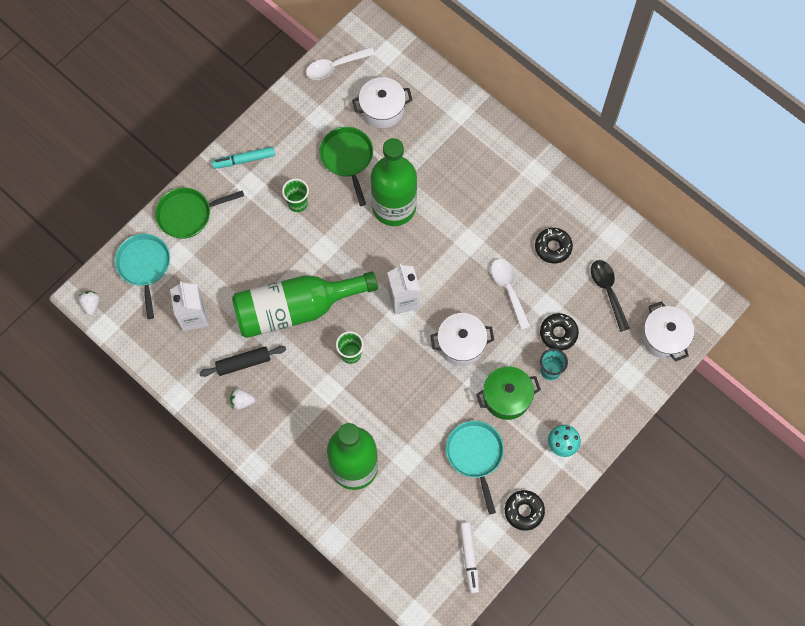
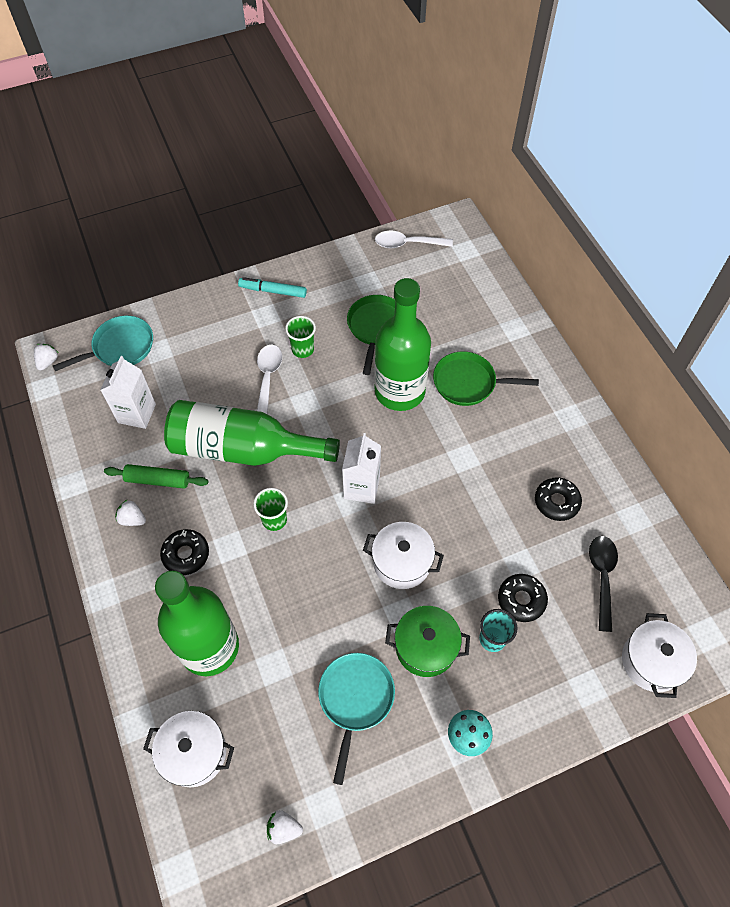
camera: 25 degrees right, 10 degrees down
turquoise pan [115,234,170,319] -> turquoise pan turned 45 degrees clockwise [53,316,153,371]
green pan [155,188,244,239] -> green pan moved to [433,351,539,406]
black rolling pin [199,346,286,377] -> green rolling pin [104,464,208,489]
white pot [352,77,412,128] -> white pot moved to [143,711,234,787]
white marker [460,522,479,594] -> white strawberry [267,810,303,844]
white spoon [491,259,531,330] -> white spoon moved to [257,345,282,415]
black donut [505,490,545,531] -> black donut moved to [160,529,209,575]

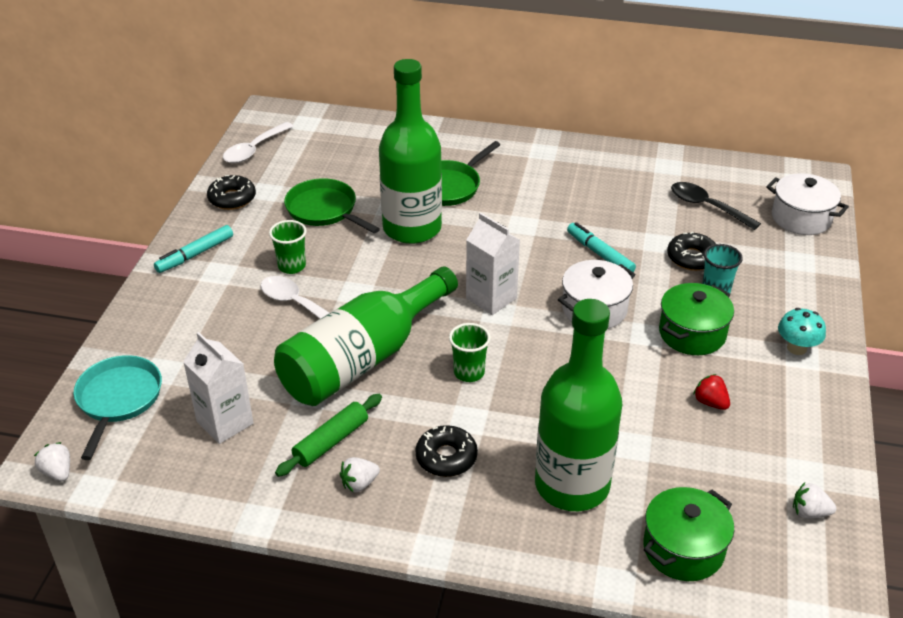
camera: 55 degrees left, 20 degrees down
white pot [143,711,234,787] -> green pot [643,487,734,581]
white strawberry [267,810,303,844] -> white strawberry turned 60 degrees clockwise [793,483,836,519]
turquoise pan [318,653,395,785] -> red strawberry [693,374,730,410]
black donut [535,477,582,521] -> black donut moved to [207,175,256,210]
none -> turquoise marker [567,222,636,272]

